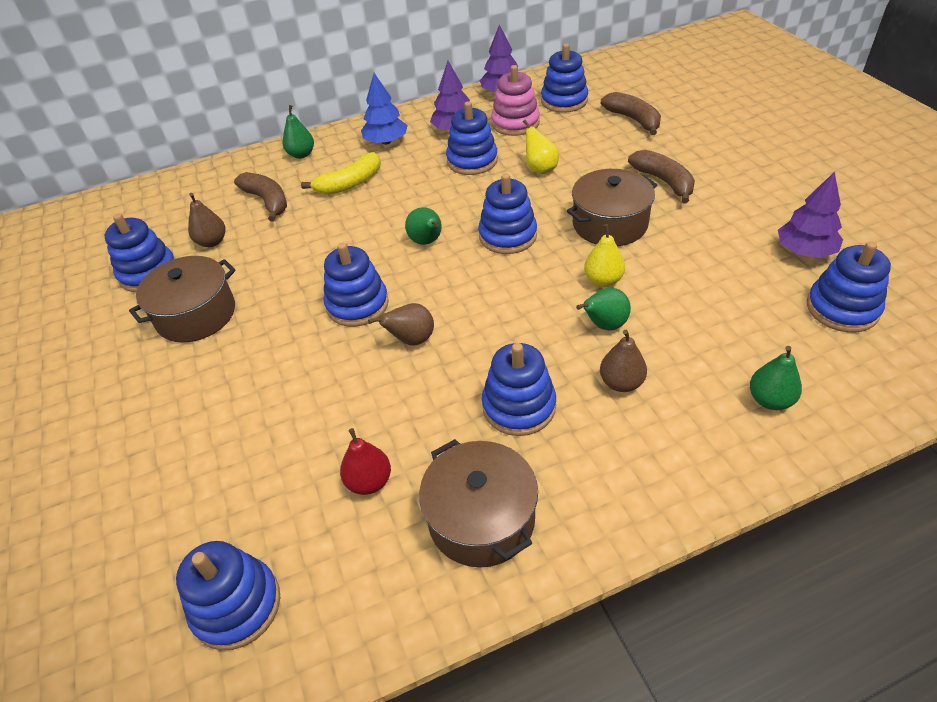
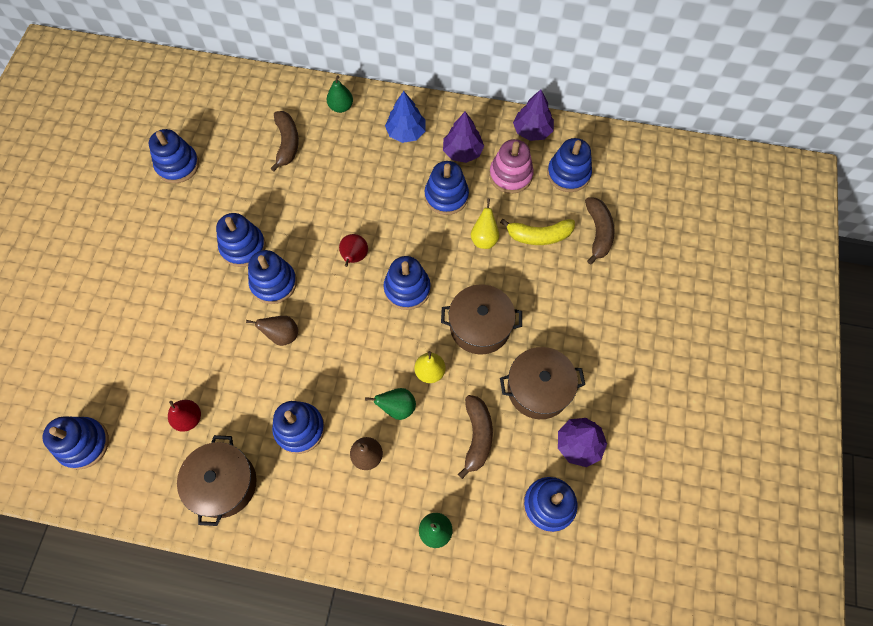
camera: 30 degrees right, 20 degrees up
brown pot [129,256,236,343] -> brown pot moved to [500,347,585,419]
brown pear [188,193,225,247] -> none
yellow banana [301,152,381,195] -> yellow banana moved to [500,219,575,245]
green pear [405,207,442,245] -> red pear [339,234,368,267]
brown banana [628,150,695,204] -> brown banana moved to [458,395,493,479]
none -> blue stacking toy [216,213,266,267]

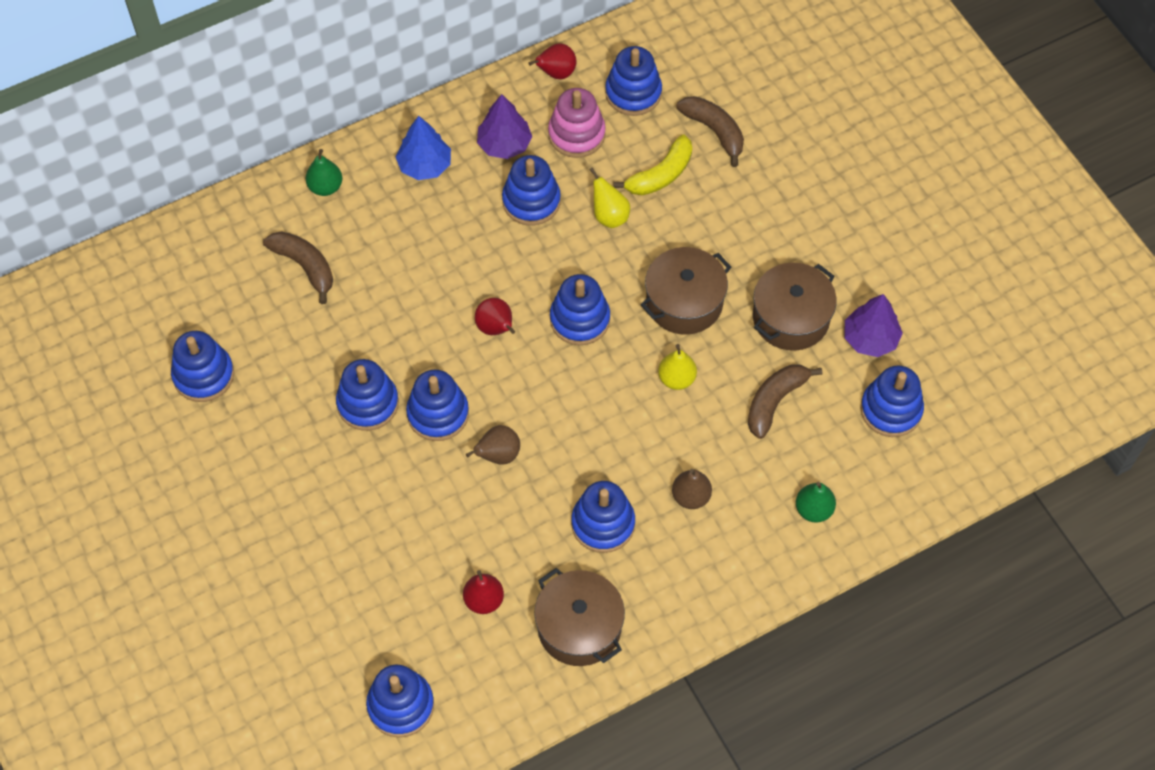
camera: 40 degrees left, 5 degrees down
green pear [365,388,416,420] -> none
brown banana [458,395,493,479] -> brown banana turned 105 degrees counterclockwise [748,365,822,439]
purple tree [513,89,554,141] -> red pear [528,44,576,79]

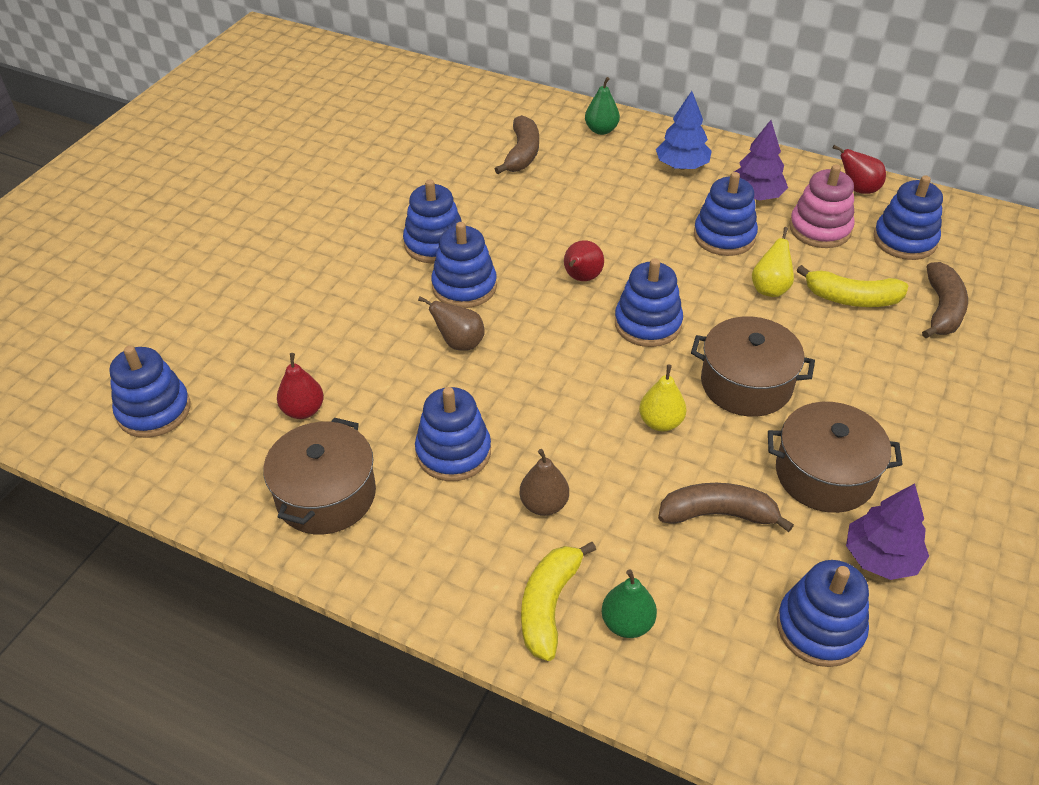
camera: 55 degrees right, 15 degrees down
blue stacking toy [171,331,234,402] -> none
none -> yellow banana [521,542,596,661]

